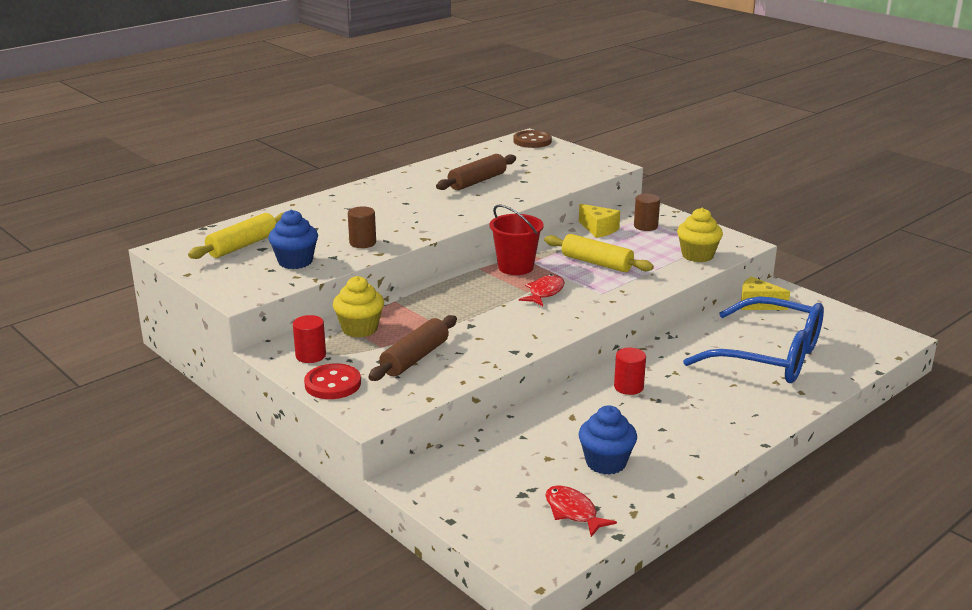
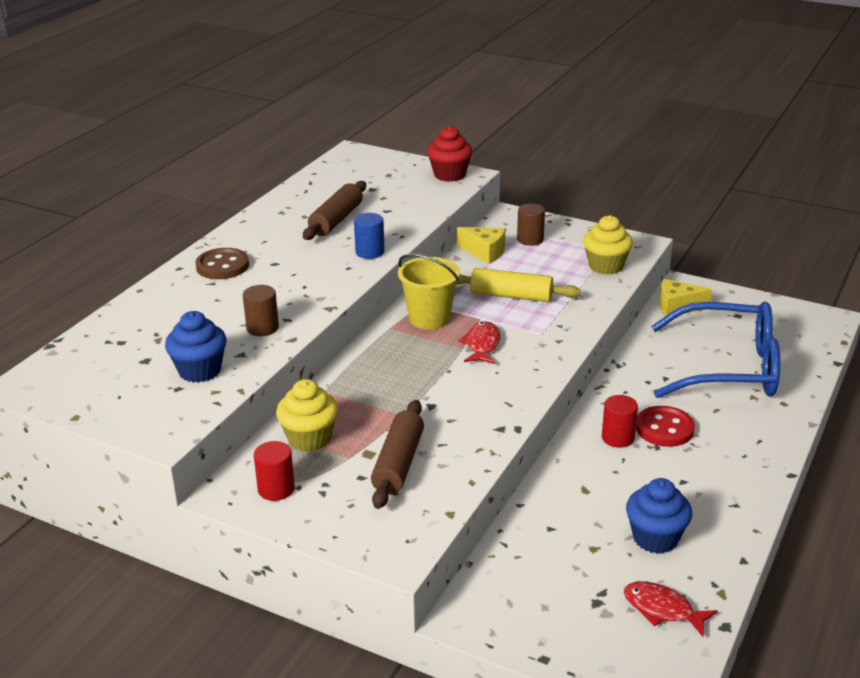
camera: 20 degrees left, 5 degrees up
yellow rolling pin [188,212,284,259] -> none
red button [304,363,361,399] -> red button moved to [636,406,695,447]
red bucket [489,205,544,275] -> yellow bucket [398,254,460,330]
brown button [513,130,552,148] -> brown button moved to [195,248,249,279]
none -> blue cylinder [354,213,385,259]
none -> red cupcake [427,126,472,182]

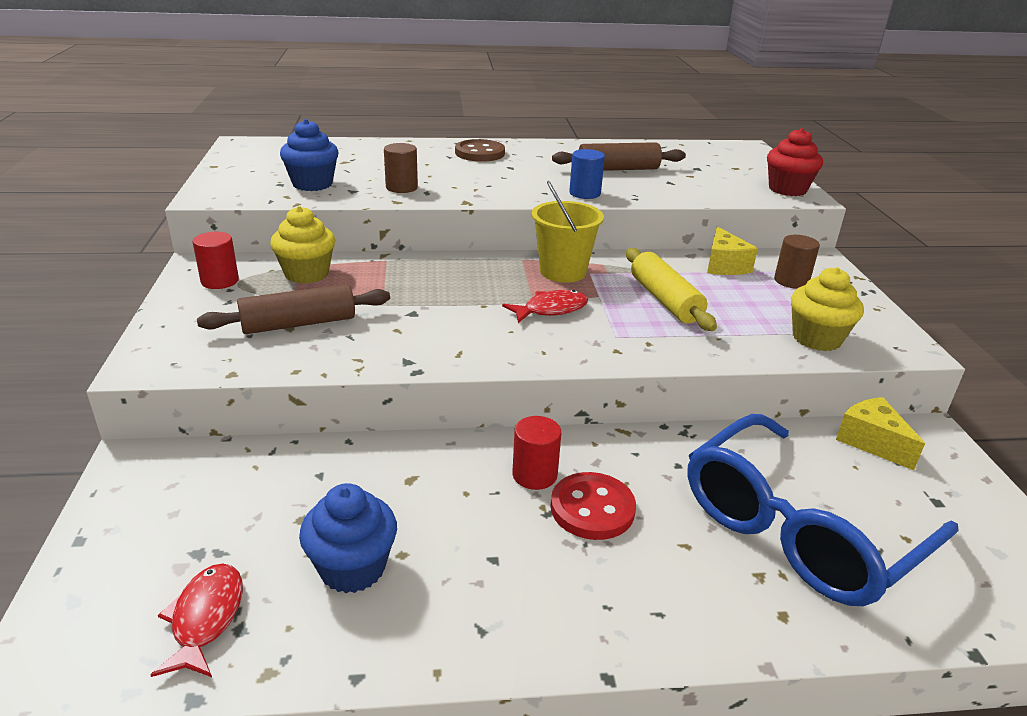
camera: 55 degrees right, 0 degrees up
blue glasses [651,302,780,398] -> blue glasses turned 75 degrees clockwise [687,414,958,606]

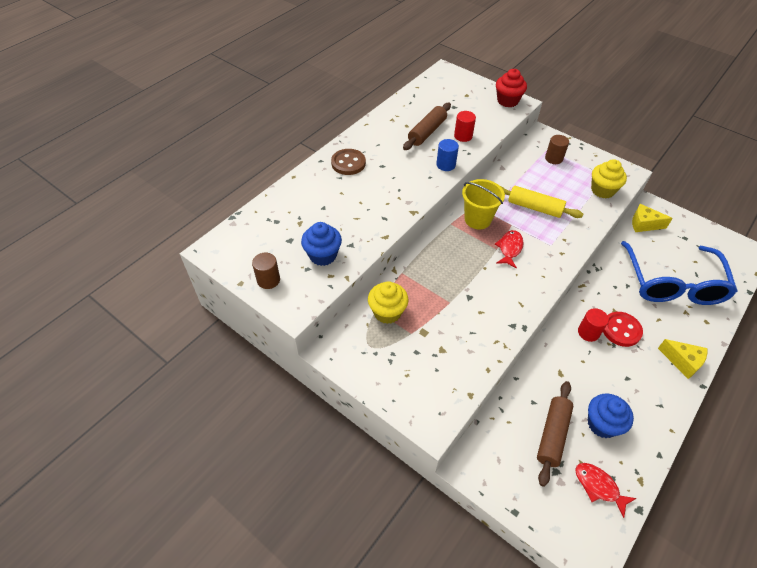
camera: 45 degrees left, 20 degrees up
red cylinder [193,232,239,289] -> red cylinder moved to [454,111,476,142]
brown rolling pin [197,284,390,334] -> brown rolling pin moved to [537,381,573,487]
brown cylinder [384,143,418,193] -> brown cylinder moved to [252,253,280,289]
yellow cheese [707,226,758,275] -> yellow cheese moved to [658,339,707,379]

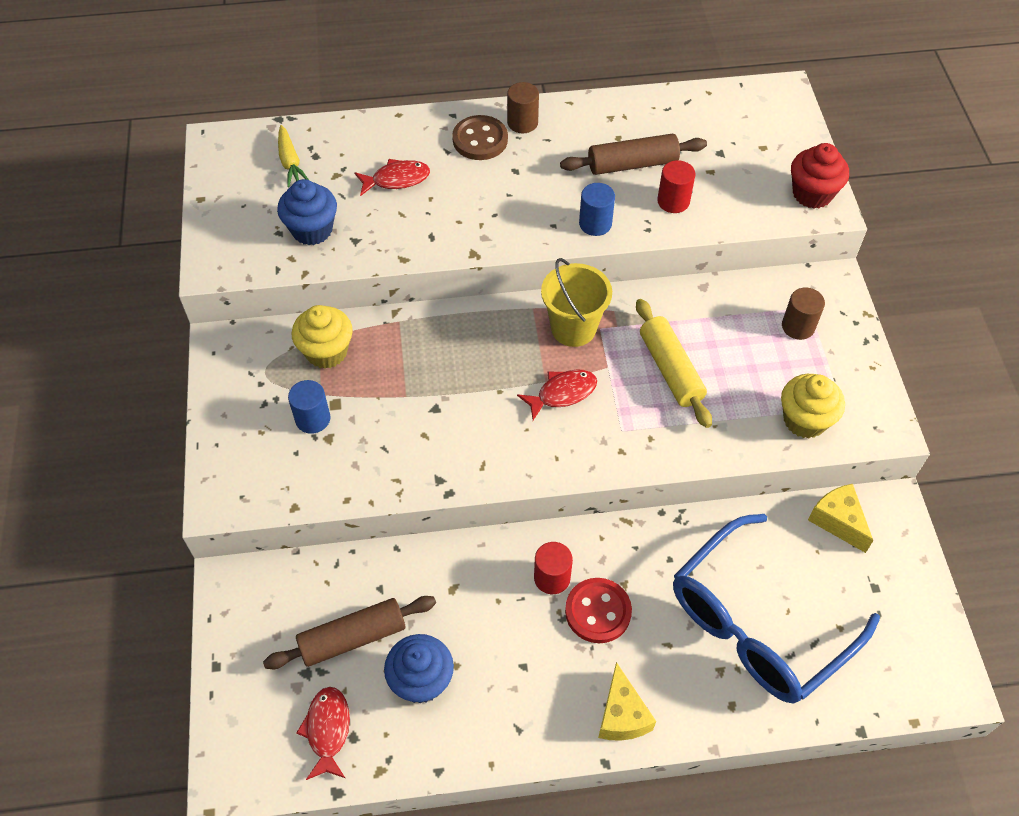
camera: 45 degrees right, 5 degrees up
brown cylinder [252,253,280,289] -> brown cylinder moved to [507,82,539,133]
none -> yellow carrot [278,125,309,187]
none -> blue cylinder [288,380,330,434]
none -> red fish [355,159,430,196]

